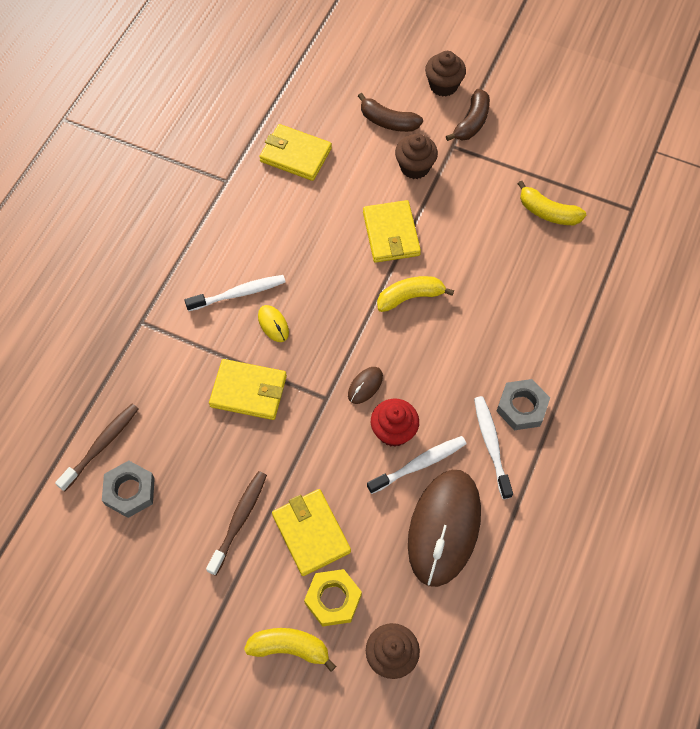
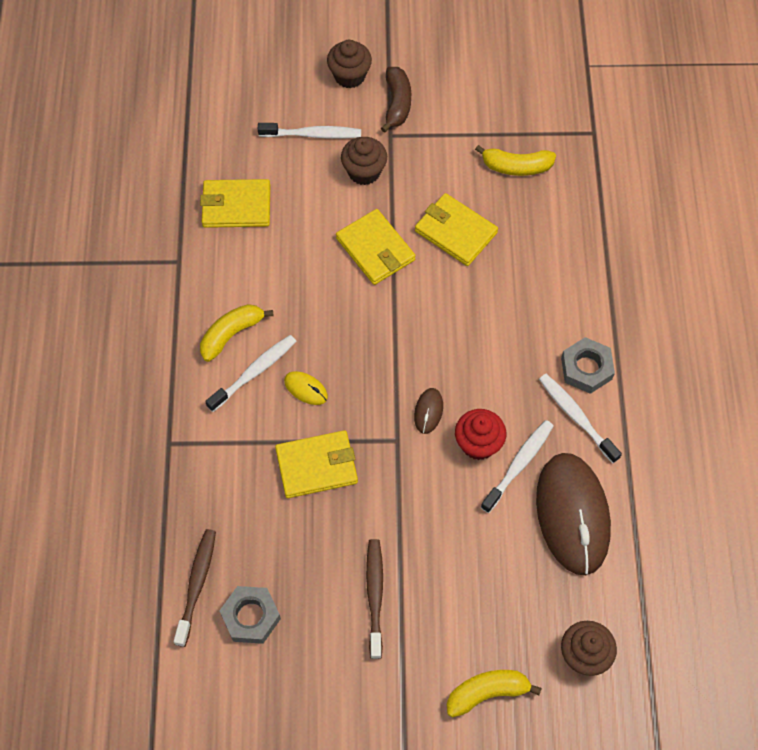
camera: 25 degrees left, 0 degrees up
yellow wallet [272,489,351,576] -> yellow wallet moved to [415,193,498,266]
yellow nut [304,569,362,627] -> none
brown banana [358,93,423,132] -> white toothbrush [258,123,361,139]
yellow banana [377,276,454,312] -> yellow banana moved to [200,304,273,362]

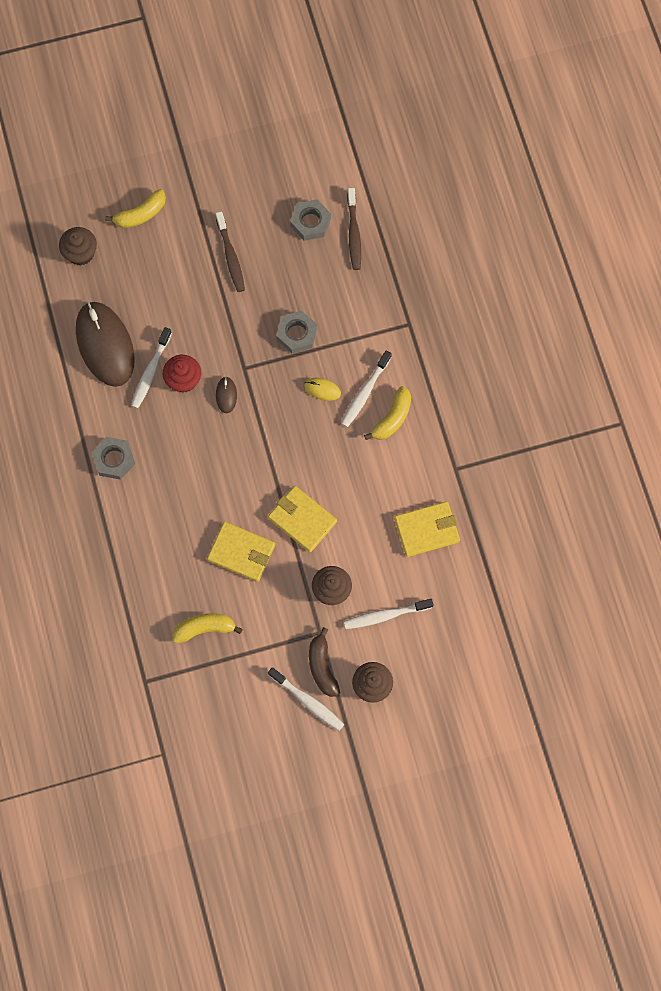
camera: 165 degrees right, 10 degrees up
yellow wallet [275,430,358,498] -> grey nut [276,311,317,354]
white toothbrush [539,374,622,463] -> white toothbrush moved to [268,667,344,731]

